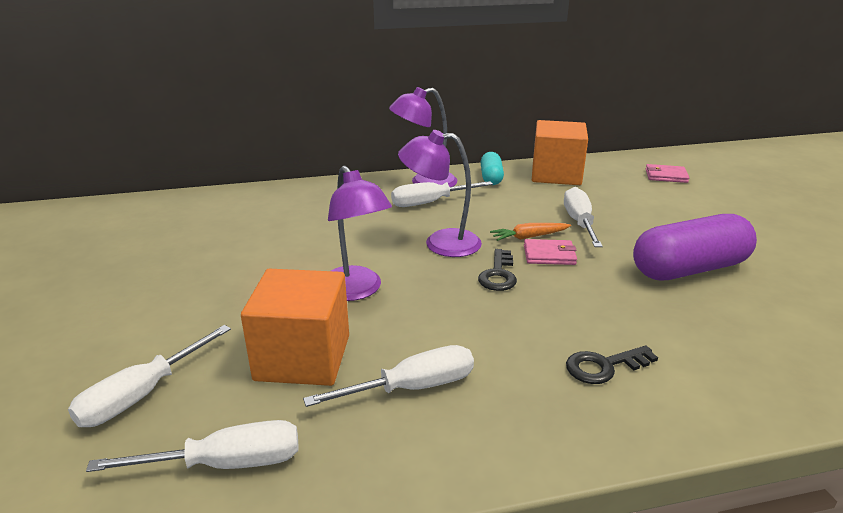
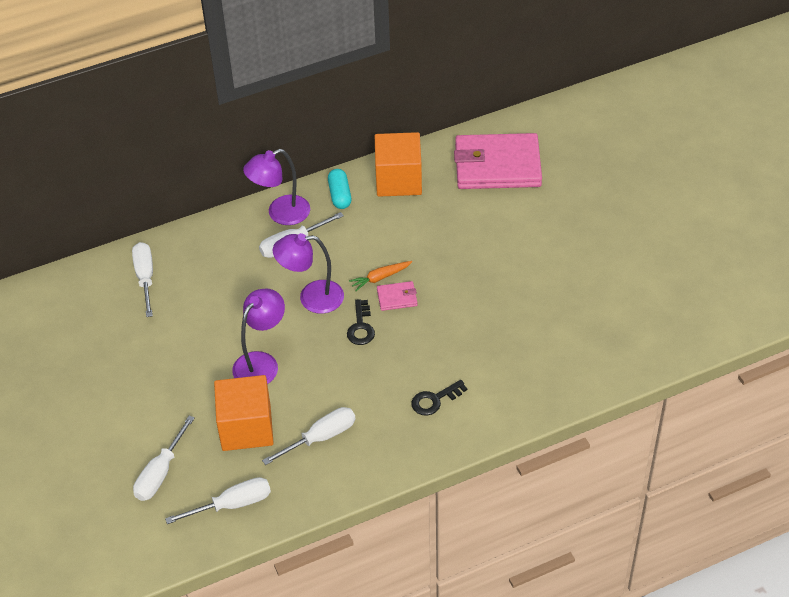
camera: 10 degrees left, 20 degrees up
purple lamp [328,166,392,301] -> purple lamp turned 105 degrees counterclockwise [232,288,285,384]
white screwdriver [564,187,603,247] -> white screwdriver moved to [132,242,153,317]
purple capsule [633,214,757,280] -> none
pink wallet [646,164,689,183] -> pink wallet [454,133,542,189], size x2.41

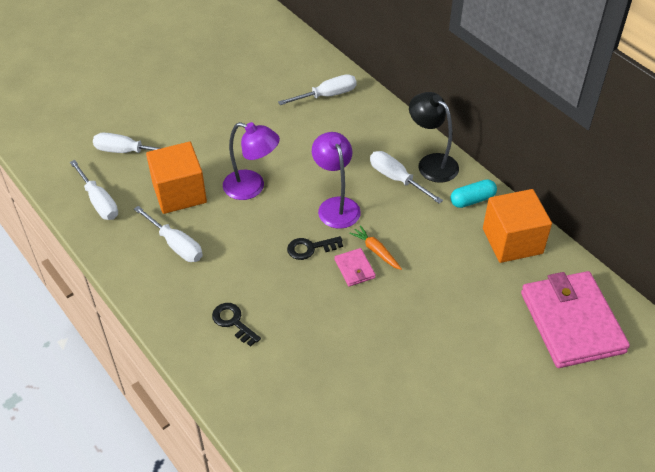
camera: 75 degrees right, 0 degrees up
purple lamp [243,149,310,225] -> black lamp [409,92,459,183]

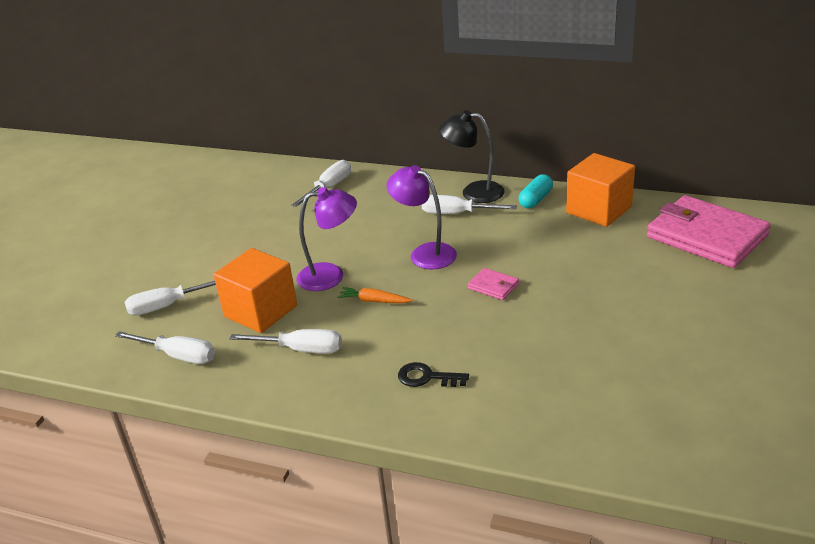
camera: 30 degrees left, 15 degrees down
black key [287,236,343,260] -> none
orange carrot [349,225,402,270] -> orange carrot moved to [337,287,413,303]

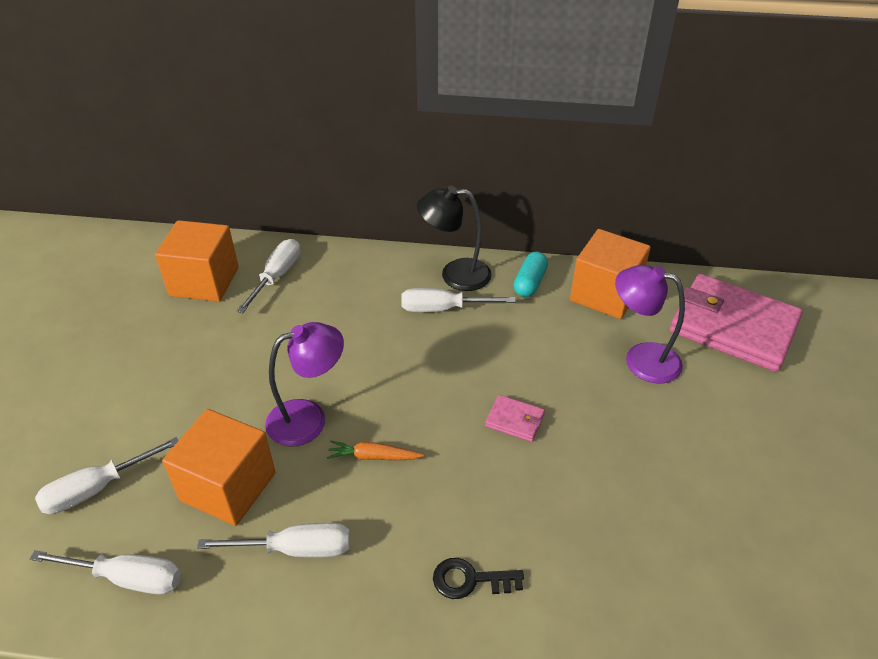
camera: 15 degrees left, 10 degrees up
purple lamp [387,165,457,270] -> purple lamp moved to [615,265,685,384]
none -> orange cube [155,220,239,302]

